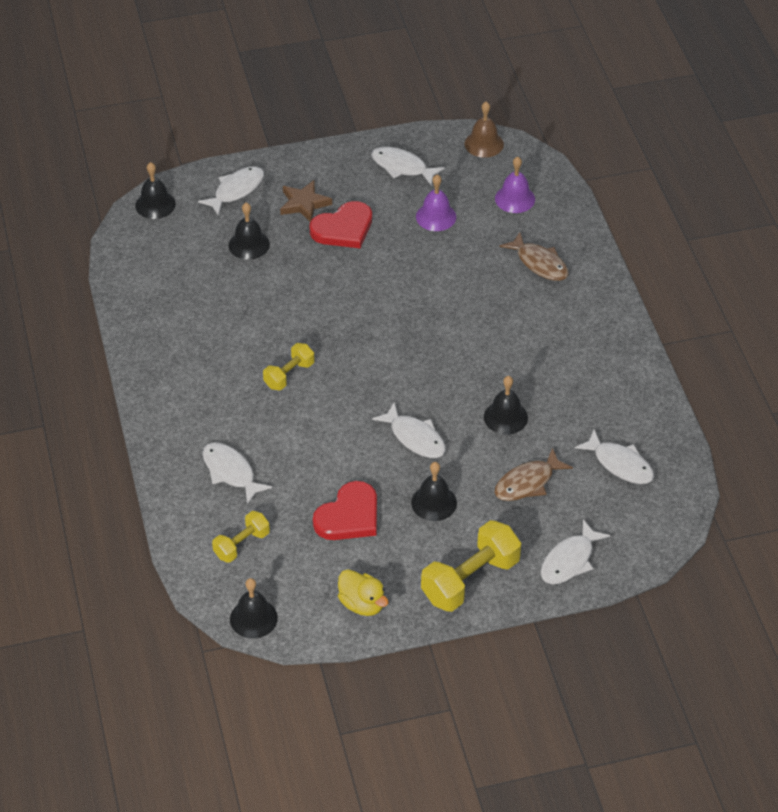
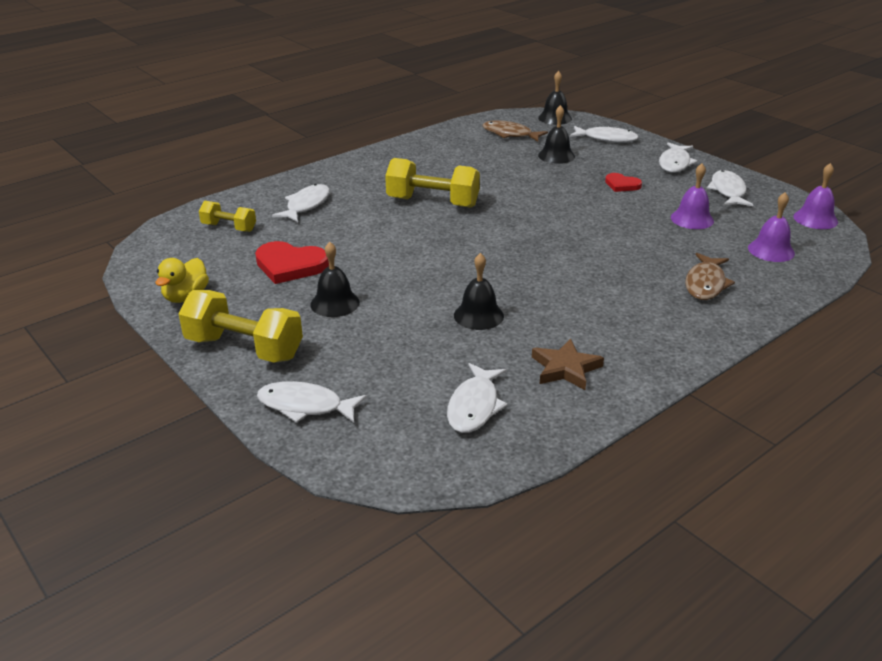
camera: 65 degrees right, 15 degrees down
black bell [230,578,278,639] -> none
yellow dumbbell [263,343,314,390] -> yellow dumbbell [385,158,480,208], size x1.74
brown star [280,180,332,222] -> brown star moved to [532,338,604,390]
red heart [310,201,372,248] -> red heart [605,173,642,192], size x0.58
white fish [372,402,446,458] -> white fish moved to [659,143,698,172]
brown bell [465,102,504,158] -> purple bell [793,163,838,229]
brown fish [494,448,573,501] -> brown fish moved to [482,120,548,142]

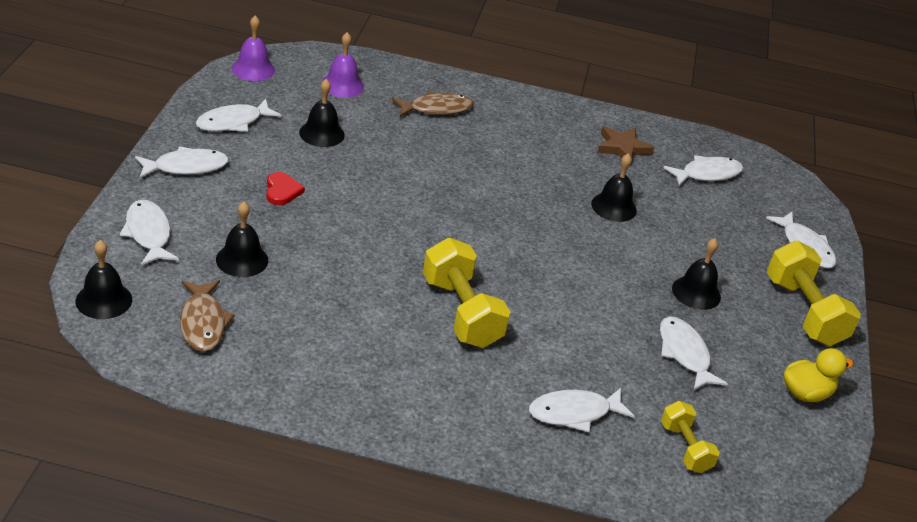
camera: 135 degrees left, 5 degrees up
red heart [255,241,329,284] -> white fish [660,316,728,390]
purple bell [671,164,714,229] -> black bell [299,79,345,147]

